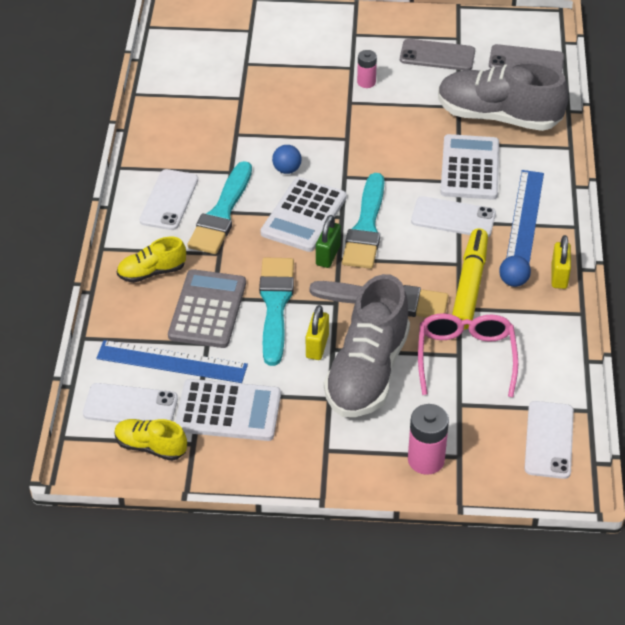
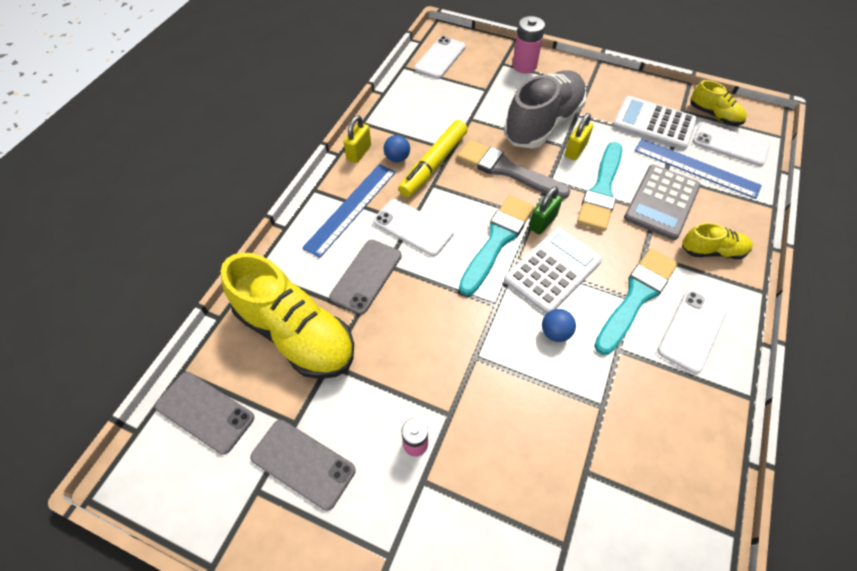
camera: 160 degrees left, 10 degrees up
pink glasses [418,313,518,397] -> none
grey shoe [438,61,569,131] -> yellow shoe [221,253,354,379]
white calculator [440,134,499,200] -> grey phone [329,240,402,315]

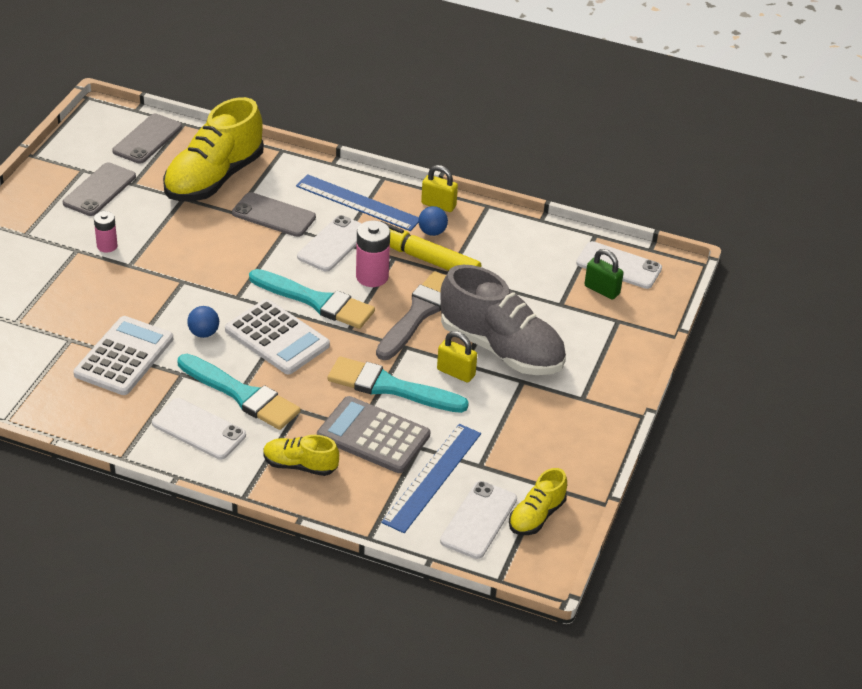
camera: 85 degrees right, 15 degrees down
pink battery [512,16,545,73] -> pink battery moved to [356,221,390,287]
green padlock [529,186,562,235] -> green padlock moved to [584,249,624,300]
white calculator [613,96,697,150] -> white calculator moved to [73,316,174,395]
yellow shoe [682,223,753,259] -> yellow shoe turned 105 degrees clockwise [263,435,339,476]

